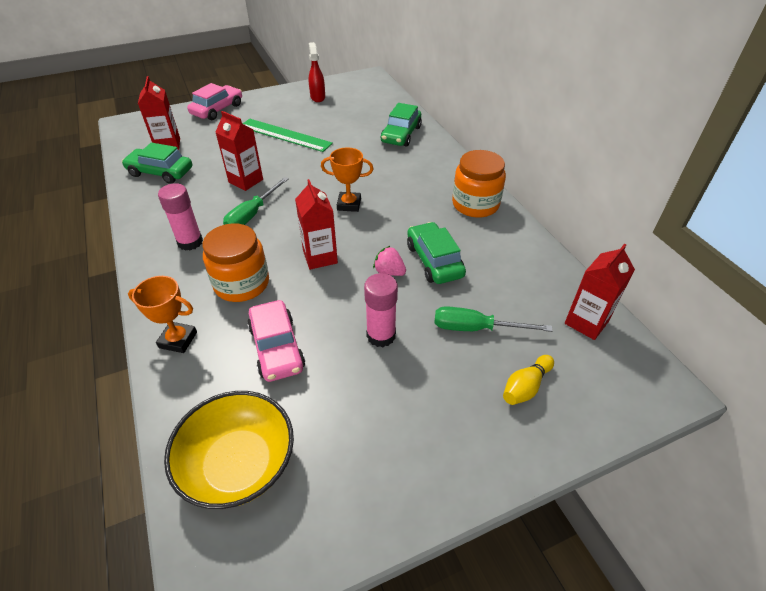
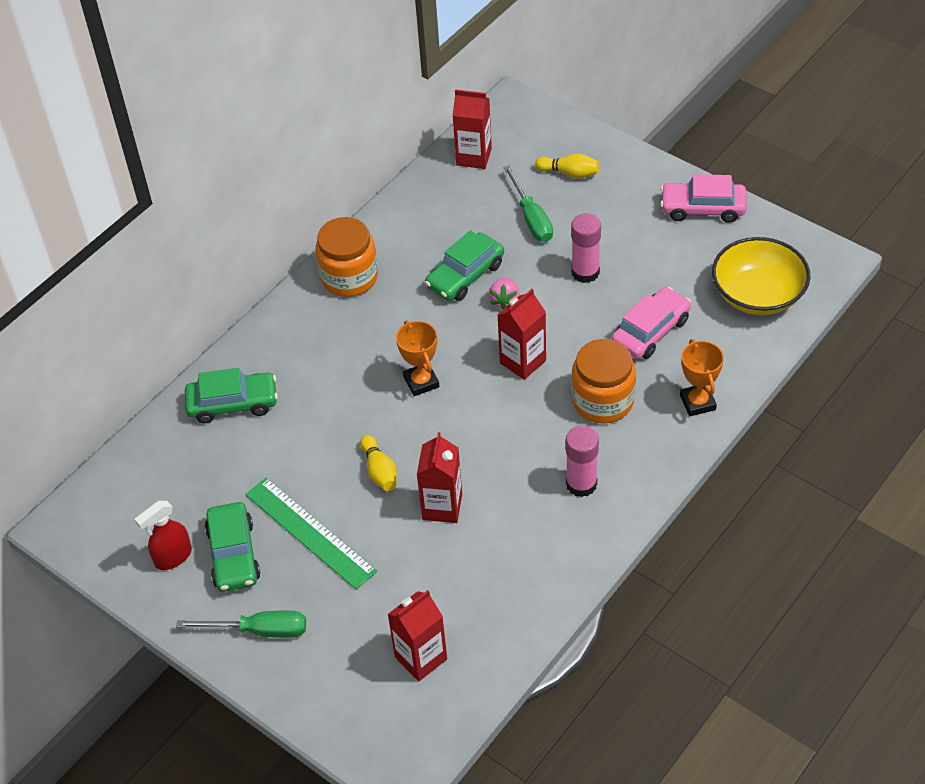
camera: 115 degrees left, 5 degrees up
green car [122,142,192,184] -> green car moved to [205,502,260,592]
pink car [187,83,242,120] -> pink car moved to [660,174,747,223]
green screwdriver [223,177,289,225] -> green screwdriver moved to [176,611,306,638]
green ruler [243,119,333,152] -> green ruler turned 45 degrees counterclockwise [245,477,377,590]
none -> yellow bowling pin [360,435,397,491]

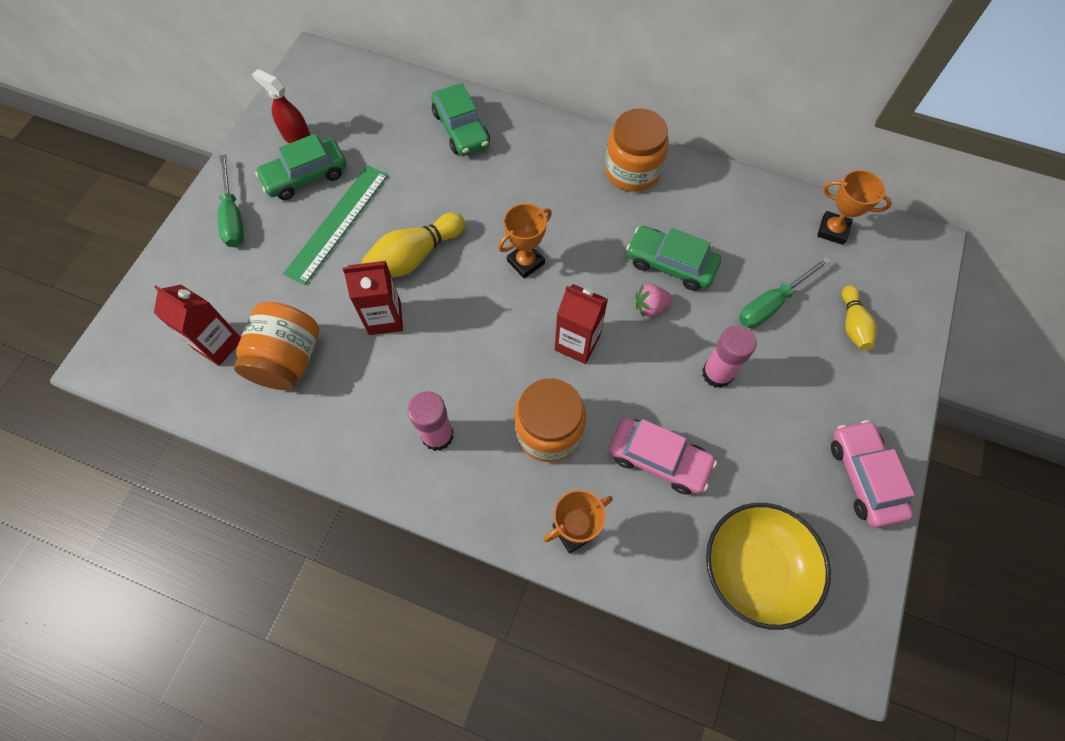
camera: 70 degrees right, 15 degrees up
yellow bowling pin [360,435,397,491] -> yellow bowling pin [361,212,465,277], size x1.61
red carton [453,89,492,169] -> orange trophy [817,170,892,245]
none -> orange jar [234,302,320,390]

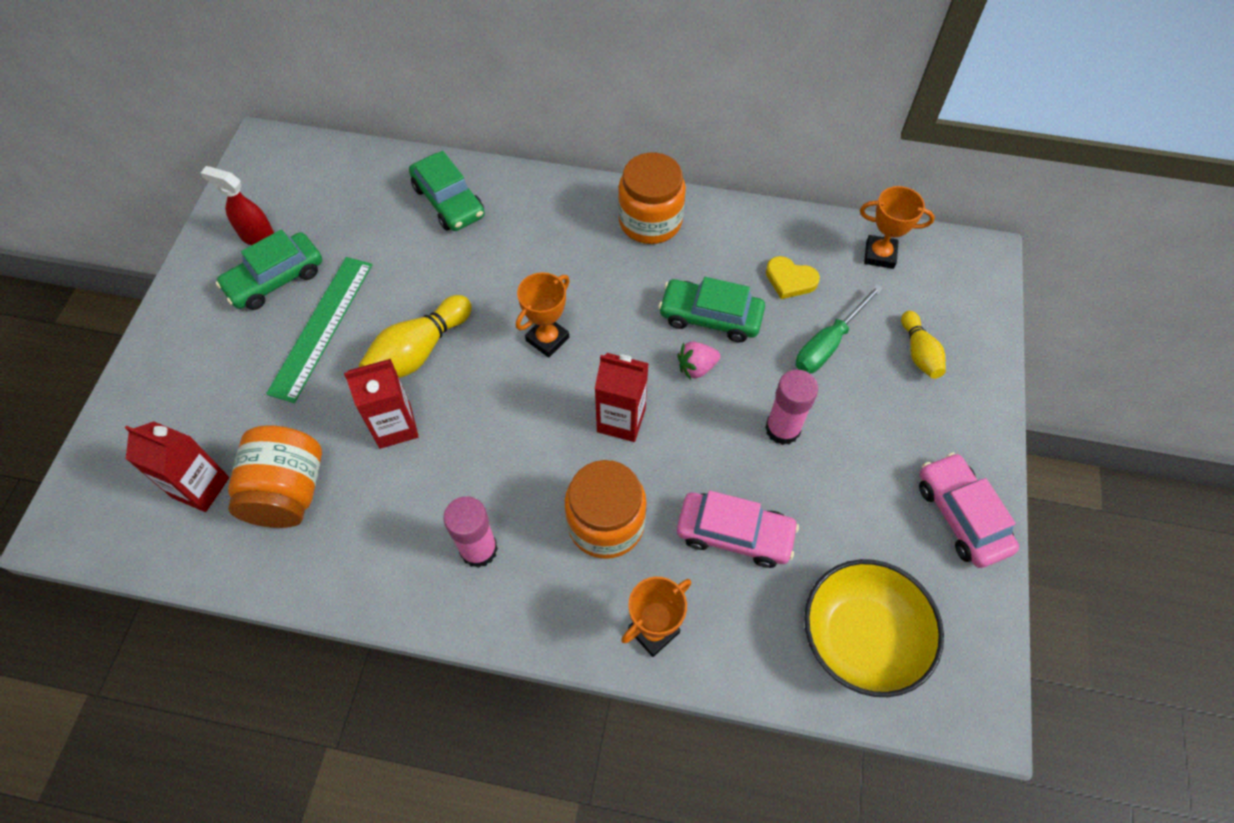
camera: 10 degrees left, 5 degrees down
green screwdriver [218,154,244,247] -> none
none -> yellow heart [766,256,820,299]

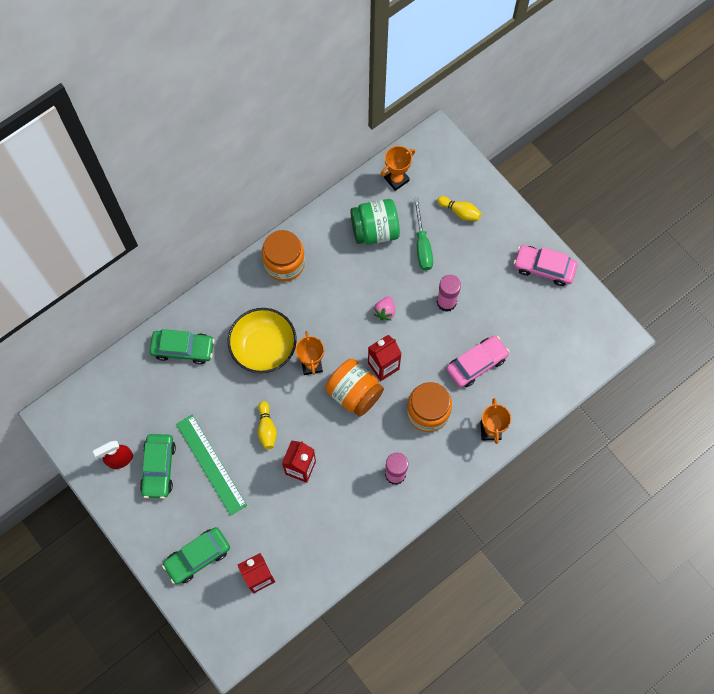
camera: 50 degrees left, 10 degrees up
orange jar [228,425,322,528] -> orange jar moved to [325,359,384,417]
yellow bowling pin [359,295,472,378] -> yellow bowling pin [258,401,277,449], size x0.62
green car [658,277,765,343] -> green car moved to [162,527,230,584]
yellow heart [766,256,820,299] -> green jar [350,199,400,244]
yellow bowl [804,559,944,697] -> yellow bowl moved to [228,308,297,373]

